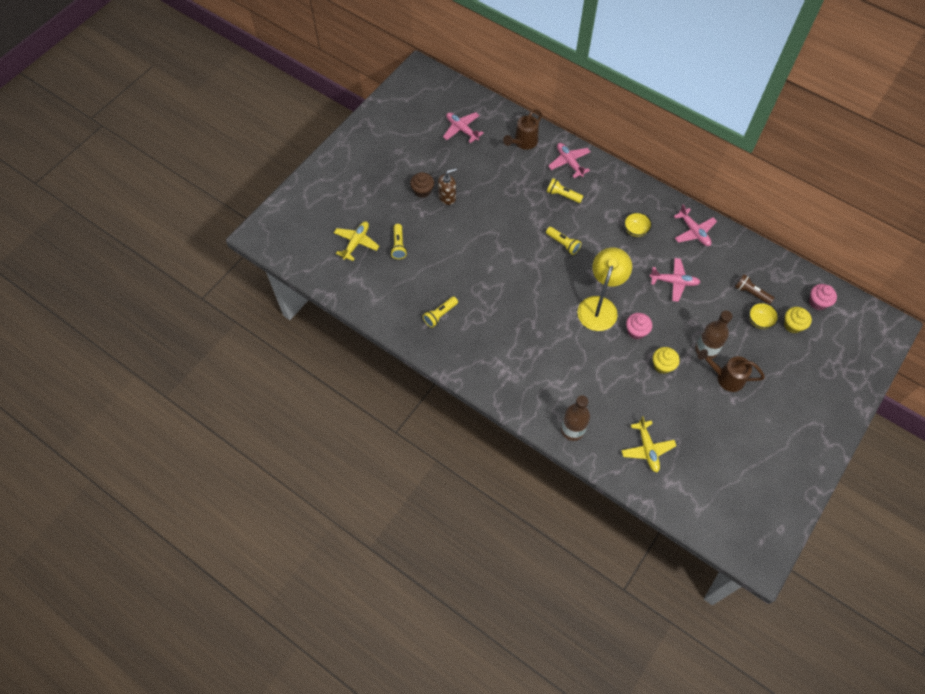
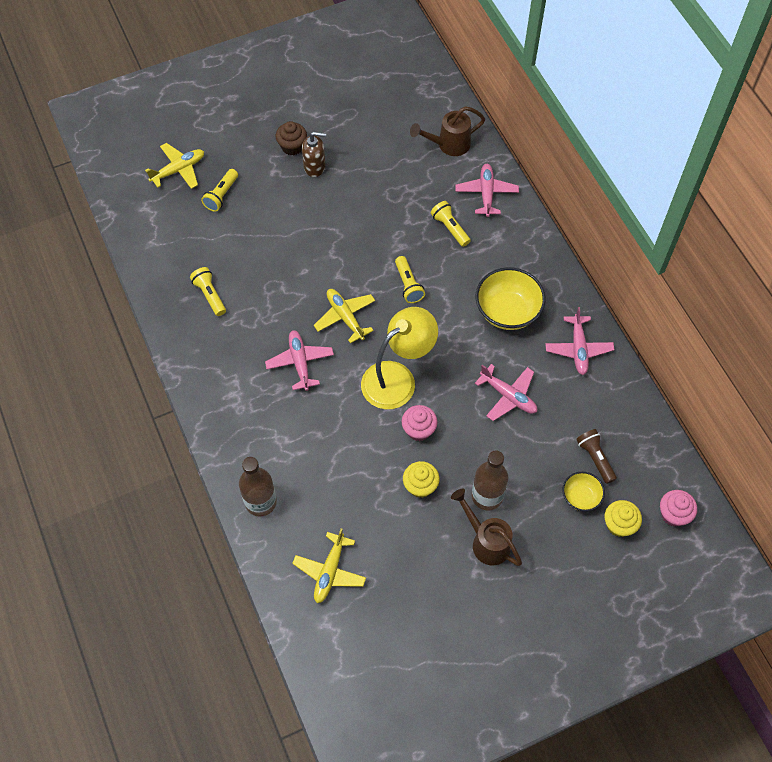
camera: 30 degrees right, 0 degrees up
yellow flashlight [423,296,458,328] -> yellow flashlight turned 75 degrees clockwise [190,267,226,316]
pink plane [443,112,484,143] -> pink plane moved to [265,330,334,391]
yellow bowl [624,212,652,237] -> yellow bowl [476,267,546,330], size x1.78
none -> yellow plane [314,289,375,343]

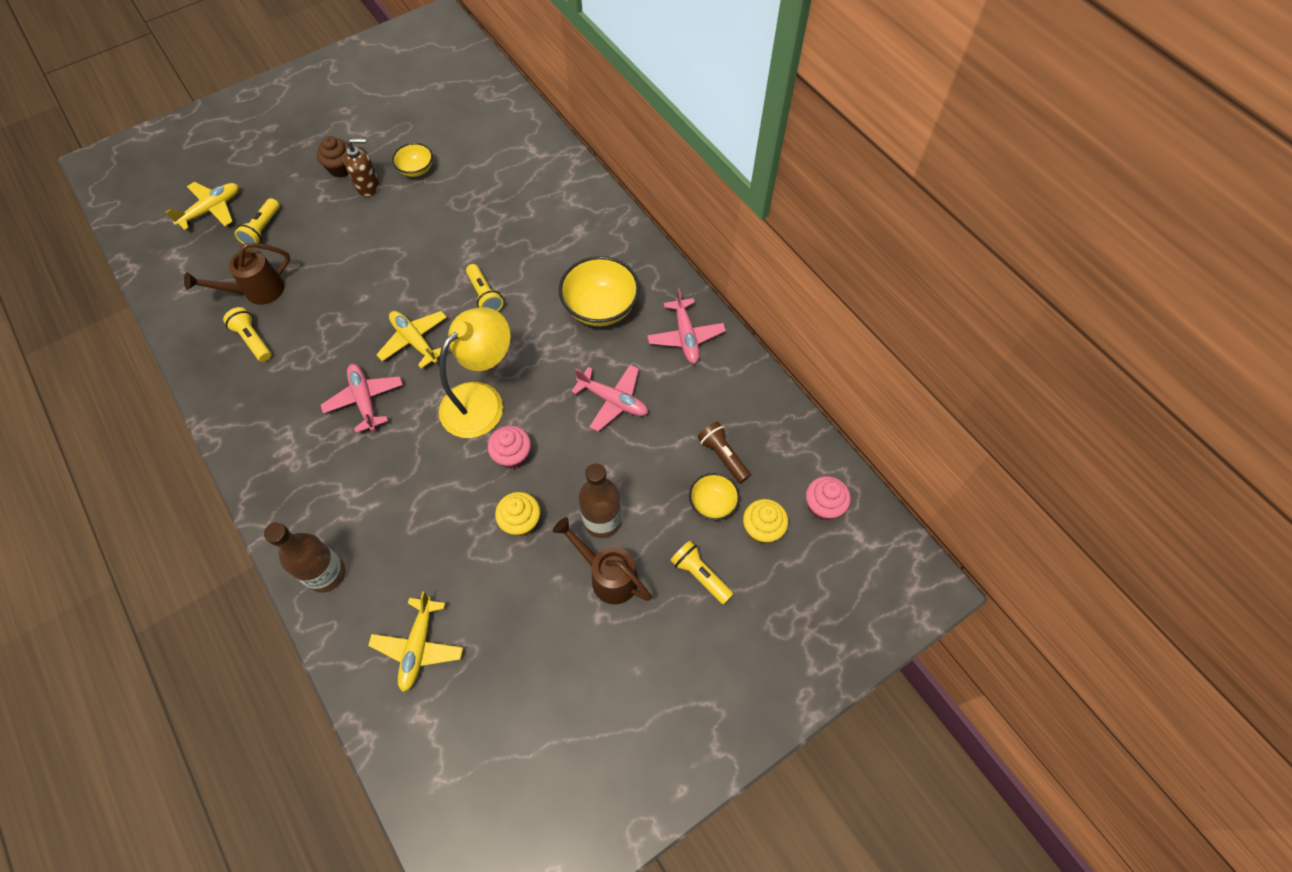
camera: 10 degrees left, 0 degrees up
brown watering can [410,106,485,156] -> brown watering can moved to [184,243,290,305]
yellow flashlight [431,201,471,247] -> yellow flashlight moved to [670,541,733,604]
pink plane [455,164,519,217] -> none
none -> yellow bowl [392,143,433,177]

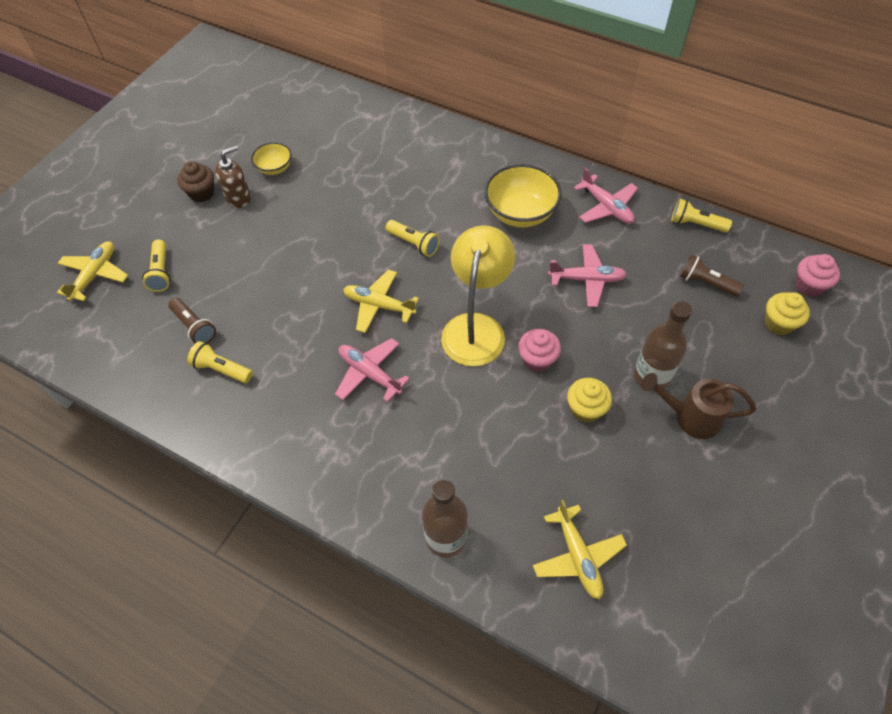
camera: 25 degrees left, 5 degrees down
brown watering can [184,243,290,305] -> brown flashlight [168,298,216,343]
yellow flashlight [670,541,733,604] -> yellow flashlight moved to [671,199,732,233]
yellow bowl [689,473,740,520] -> none

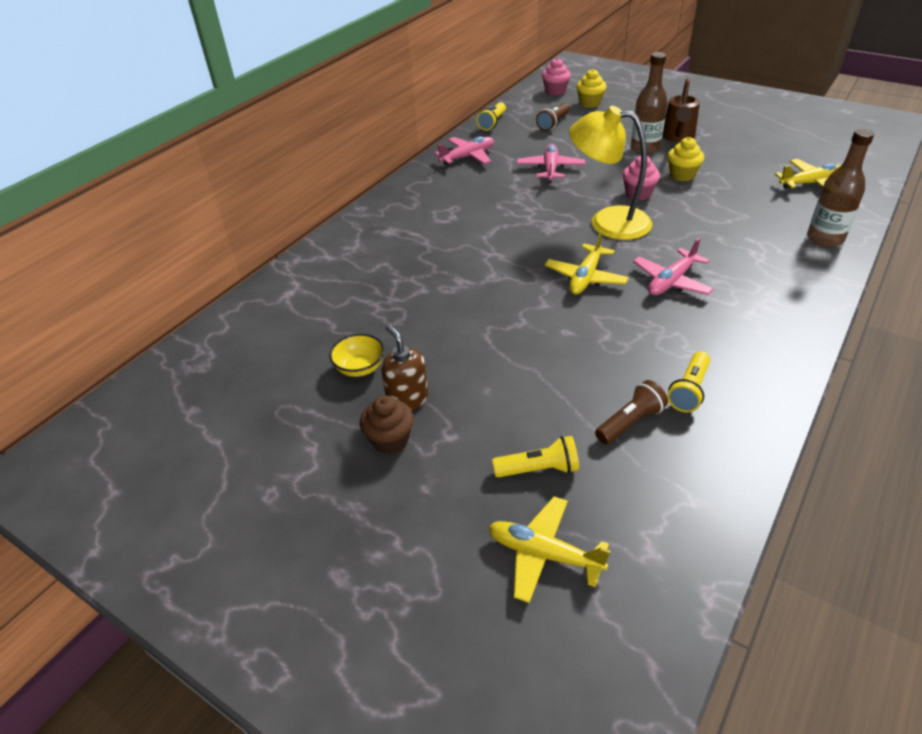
camera: 85 degrees left, 15 degrees down
yellow flashlight [386,220,440,257] -> none
yellow bowl [484,164,562,227] -> none

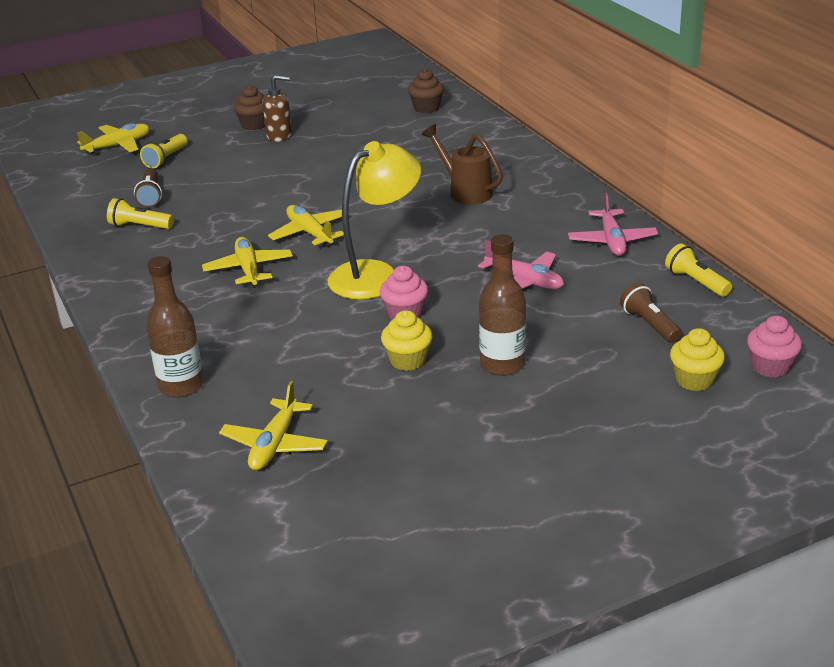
camera: 120 degrees right, 10 degrees down
yellow bowl [329,334,385,377] -> none
pink plane [633,238,714,295] -> yellow plane [202,237,293,288]
brown watering can [662,78,700,142] -> brown watering can moved to [421,124,503,204]
yellow flashlight [667,351,710,413] -> yellow flashlight turned 45 degrees counterclockwise [107,198,174,229]
none -> brown cupcake [408,69,444,113]

